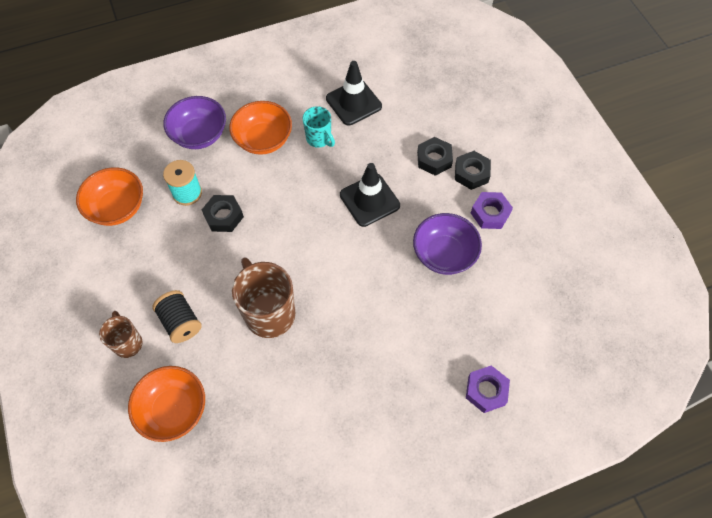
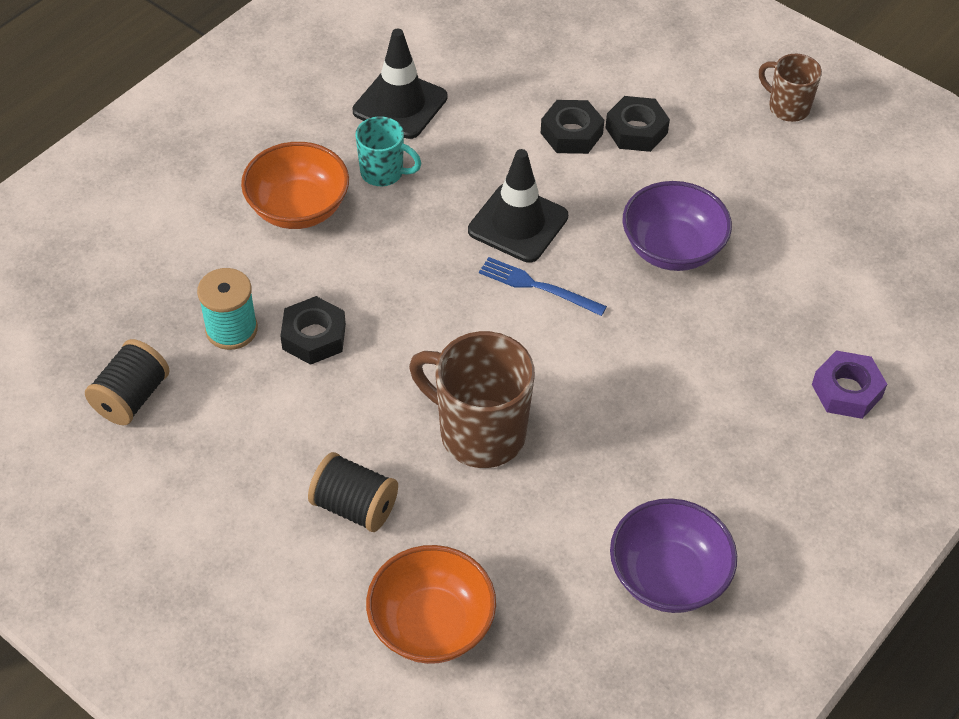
camera: 30 degrees left, 10 degrees down
orange bowl [76,167,143,226] -> black spool [85,339,170,425]
brown mug [99,311,143,358] -> brown mug moved to [759,54,822,122]
purple bowl [163,96,226,149] -> purple bowl moved to [610,498,737,613]
purple nut [471,192,513,229] -> none
none -> blue fork [479,257,607,316]

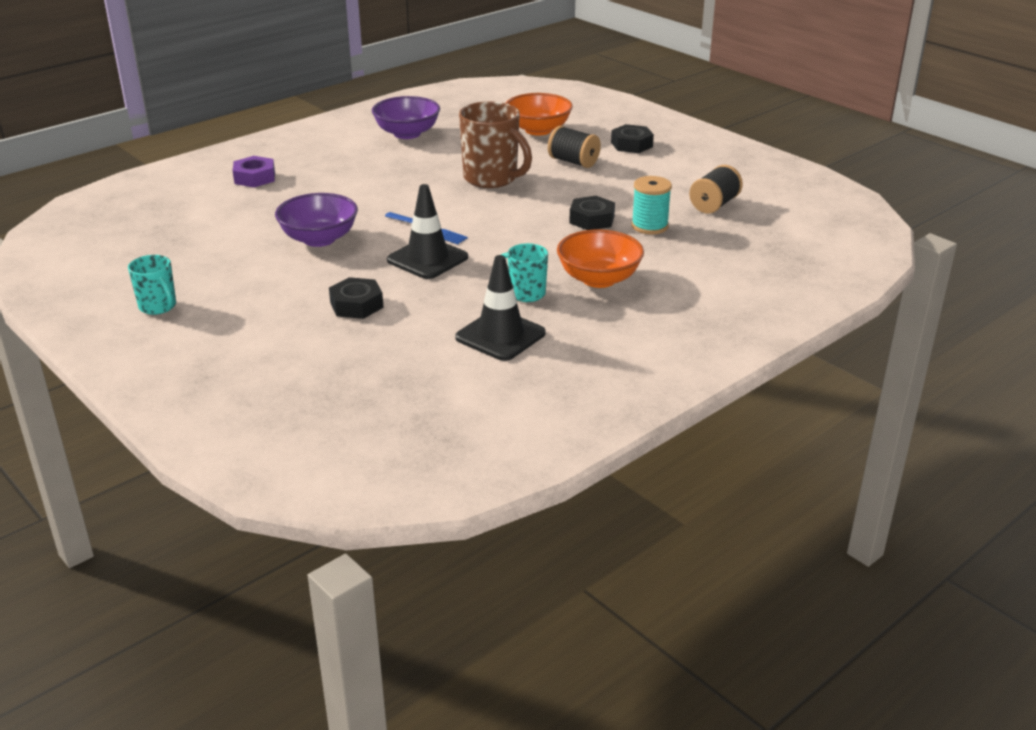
camera: 170 degrees left, 20 degrees down
black nut [605,96,670,152] -> black nut moved to [611,124,654,153]
brown mug [759,54,822,122] -> turquoise mug [128,255,176,315]

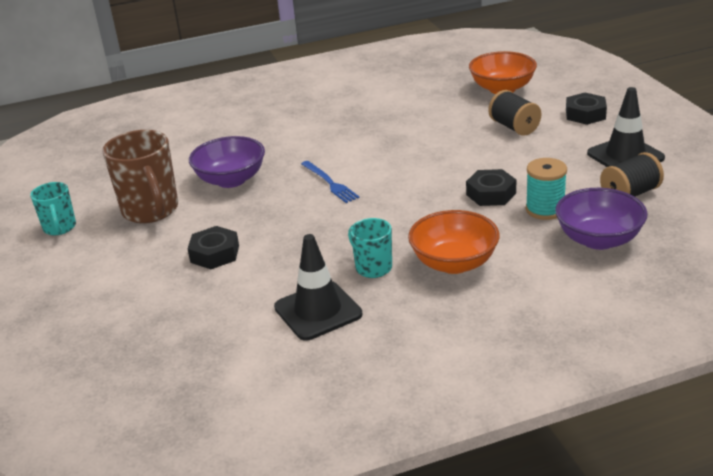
camera: 25 degrees right, 0 degrees up
purple nut [233,156,275,187] -> none
purple bowl [372,96,440,139] -> purple bowl moved to [555,188,648,250]
black traffic cone [387,184,468,279] -> black traffic cone moved to [587,87,665,167]
brown mug [459,101,532,188] -> brown mug moved to [102,130,178,223]

